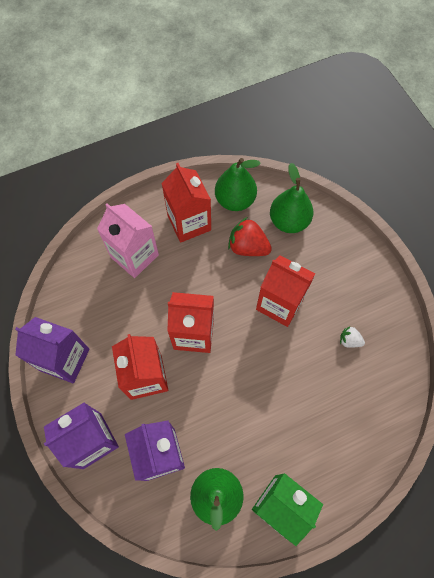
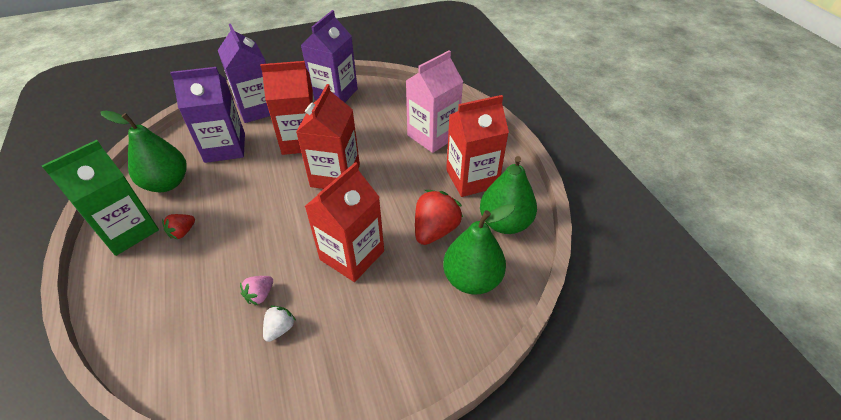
camera: 95 degrees right, 20 degrees down
none -> red strawberry [162,214,195,239]
none -> pink strawberry [240,276,273,305]

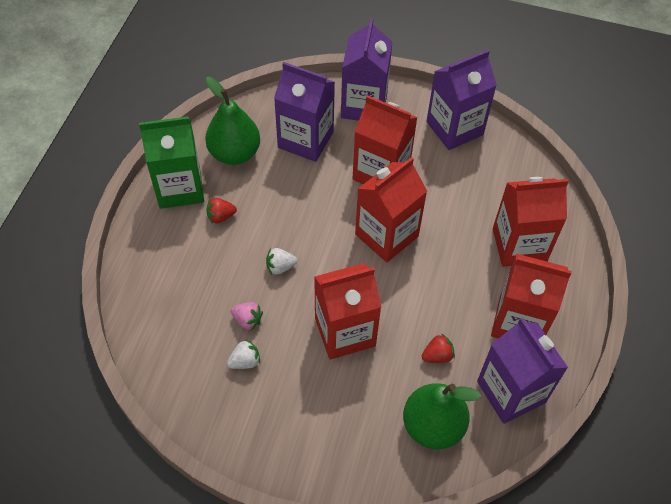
camera: 35 degrees right, 10 degrees up
pink strawberry [240,276,273,305] -> pink strawberry turned 135 degrees counterclockwise [231,302,263,330]
pink carton [406,50,463,153] -> red carton [493,177,569,267]
red strawberry [415,190,463,245] -> red strawberry [422,333,455,363], size x0.54
green pear [480,156,537,234] -> purple carton [477,317,568,424]
none -> white strawberry [266,248,297,275]

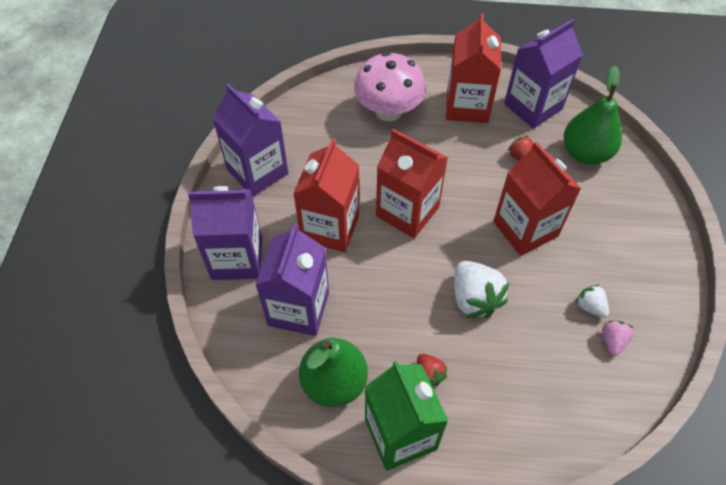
camera: 100 degrees left, 0 degrees up
pink strawberry [231,302,263,330] -> pink strawberry moved to [602,320,634,356]
white strawberry [266,248,297,275] -> white strawberry [454,261,509,318], size x1.86
red carton [493,177,569,267] -> pink mushroom [354,52,426,121]

